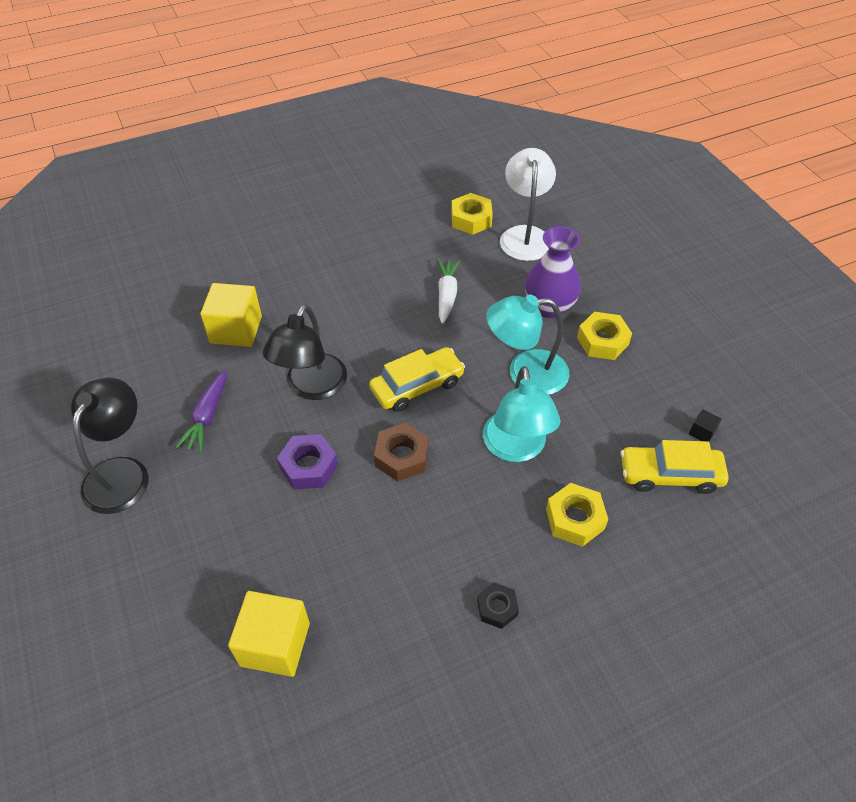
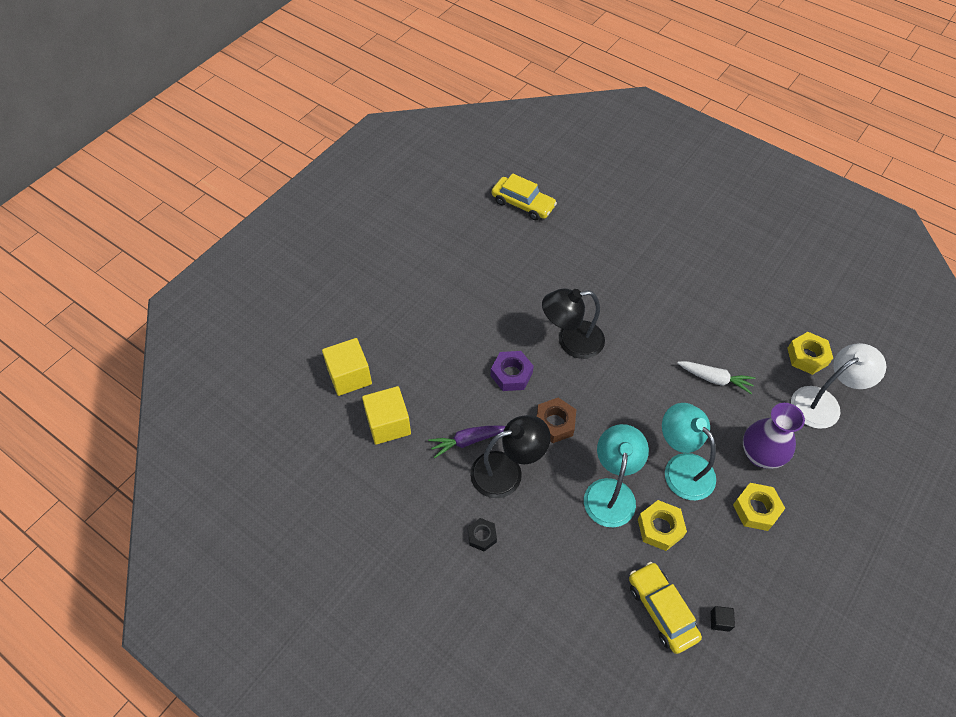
camera: 60 degrees right, 5 degrees up
black lamp [71,377,149,514] -> black lamp moved to [470,415,551,498]
purple carrot [175,370,226,452] -> purple carrot moved to [428,425,506,458]
yellow cube [200,283,262,347] -> yellow cube moved to [322,338,372,396]
yellow car [369,347,465,411] -> yellow car moved to [492,173,557,220]
white carrot [437,259,460,324] -> white carrot turned 45 degrees clockwise [677,361,755,394]
turquoise lamp [483,366,560,462] -> turquoise lamp turned 135 degrees clockwise [584,424,649,527]
yellow nut [546,483,608,547] -> yellow nut moved to [638,500,687,551]

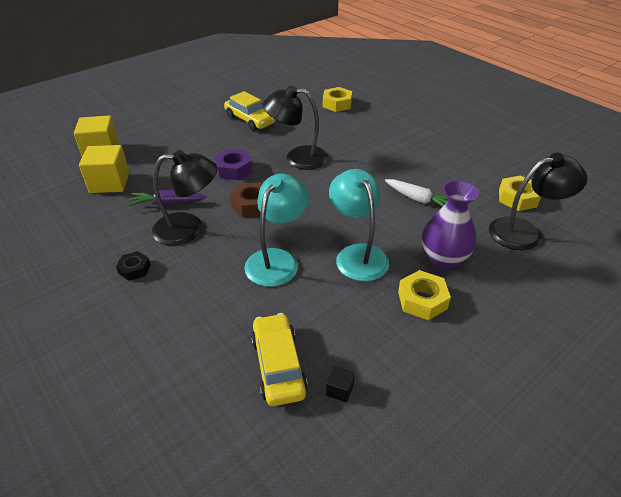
camera: 15 degrees right, 15 degrees down
yellow car [492,173,557,220] -> yellow car moved to [224,91,275,131]
yellow nut [638,500,687,551] -> yellow nut moved to [323,87,352,112]
white lamp [791,343,886,429] -> black lamp [489,153,587,251]

